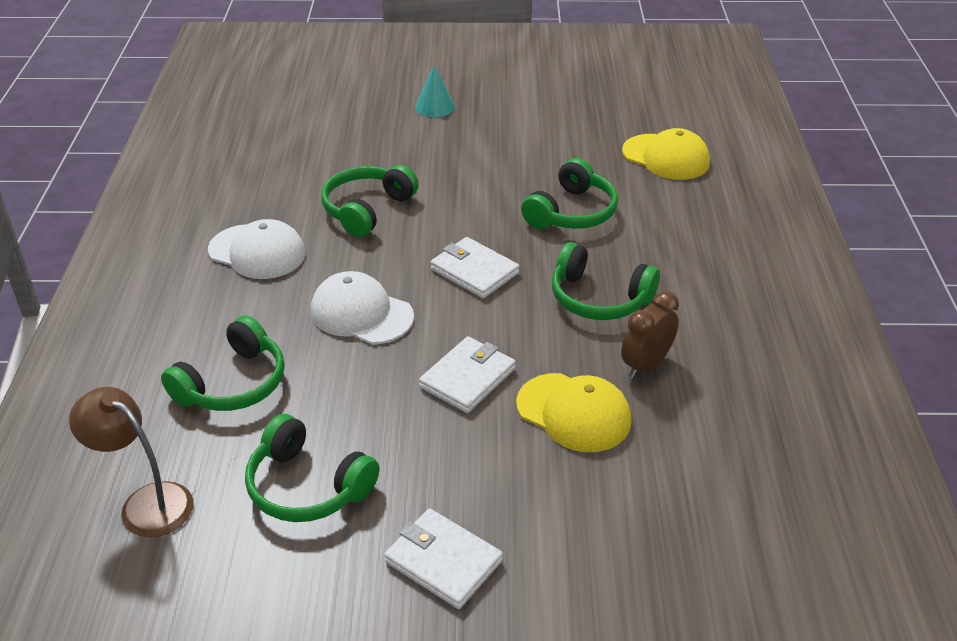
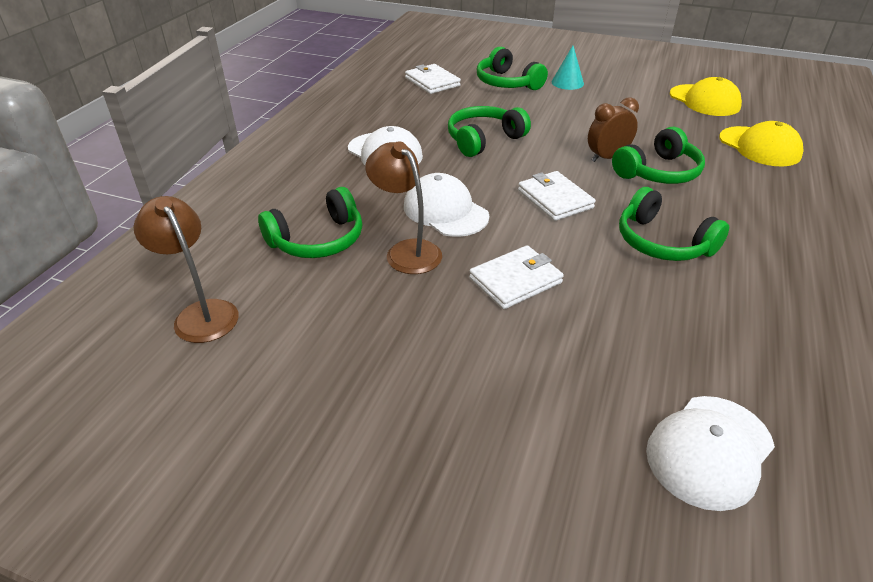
camera: 20 degrees right, 0 degrees up
green headphones [245,414,379,522] -> green headphones moved to [477,47,548,90]
white wallet [384,508,503,609] -> white wallet moved to [405,64,461,94]
yellow cap [516,373,632,452] -> yellow cap moved to [670,77,742,116]
brown clock [621,291,679,379] -> brown clock moved to [588,97,639,162]
none -> brown lamp [365,141,442,274]
none -> white cap [646,396,775,511]

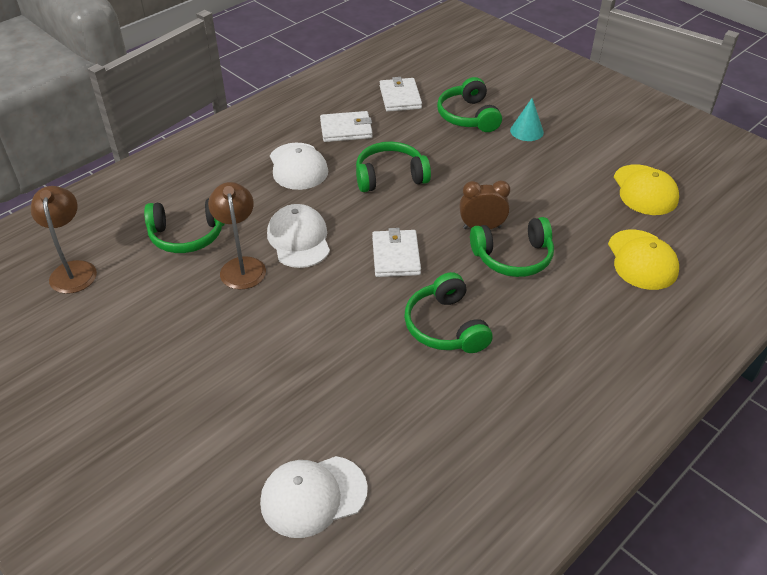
camera: 25 degrees right, 5 degrees up
white wallet [469,245,564,309] -> white wallet moved to [320,111,373,142]

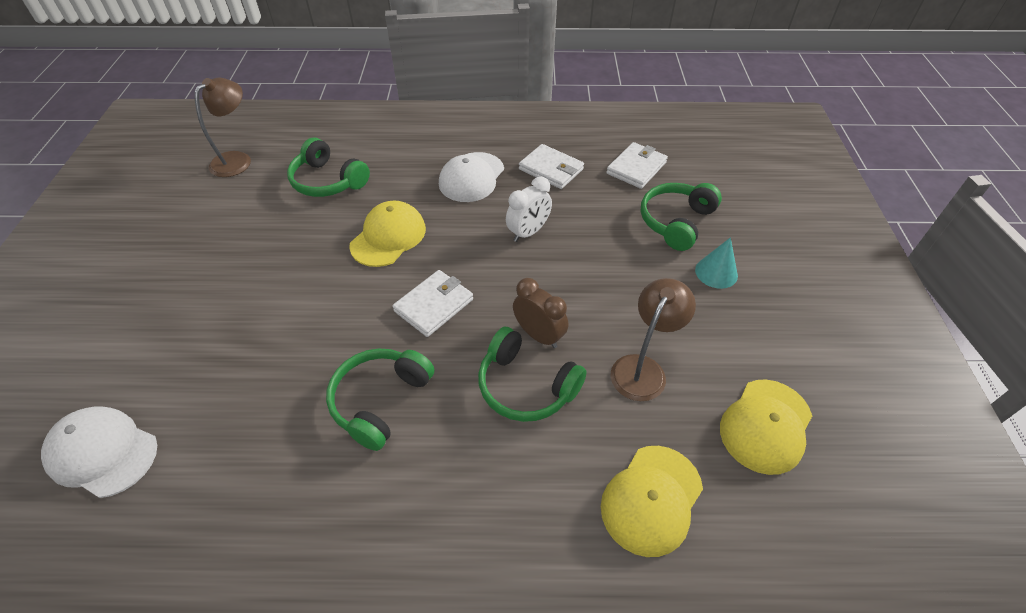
camera: 45 degrees right, 5 degrees up
brown lamp [208,182,266,289] -> brown lamp moved to [611,278,696,401]
white cap [267,204,330,268] -> yellow cap [349,201,426,267]
green headphones [356,141,431,192] -> white clock [506,177,552,242]

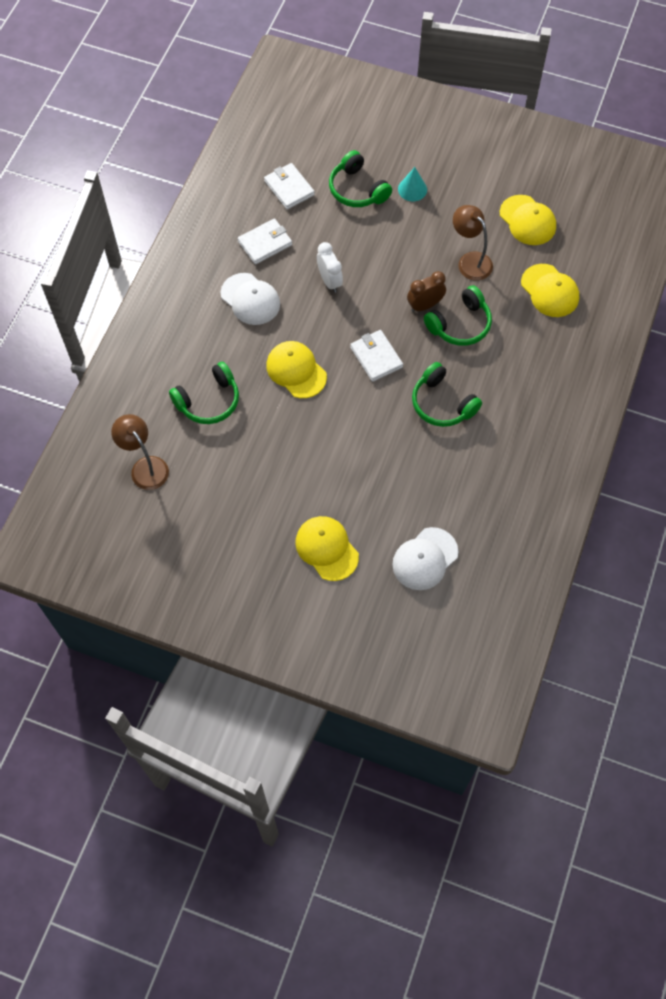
camera: 70 degrees left, 15 degrees up
none -> yellow cap [295,516,359,581]

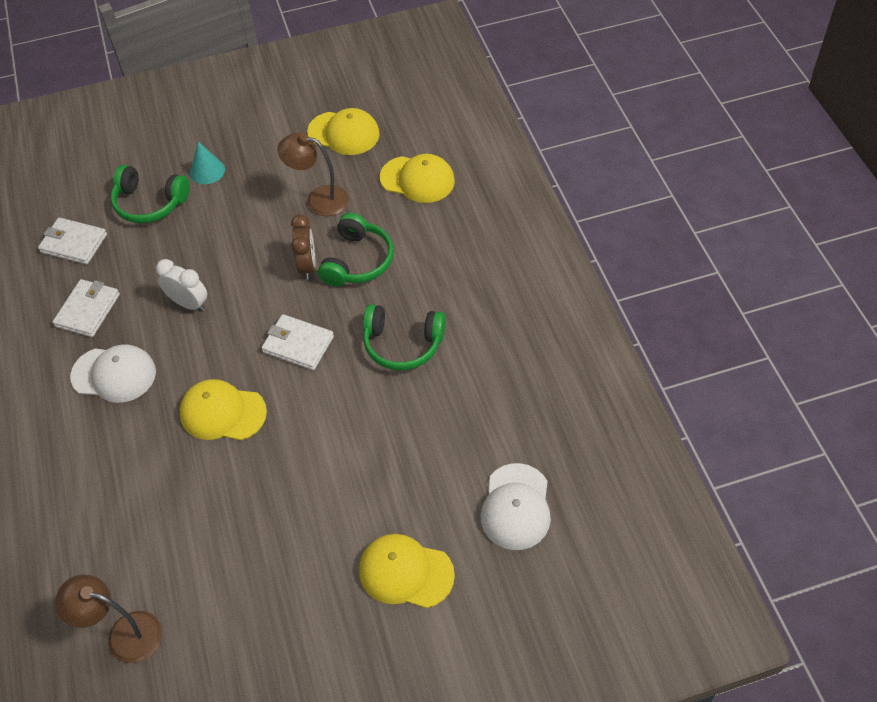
camera: 35 degrees left, 10 degrees down
green headphones [169,362,239,424] -> none
brown clock [407,271,446,312] -> brown clock turned 150 degrees clockwise [291,214,316,280]

